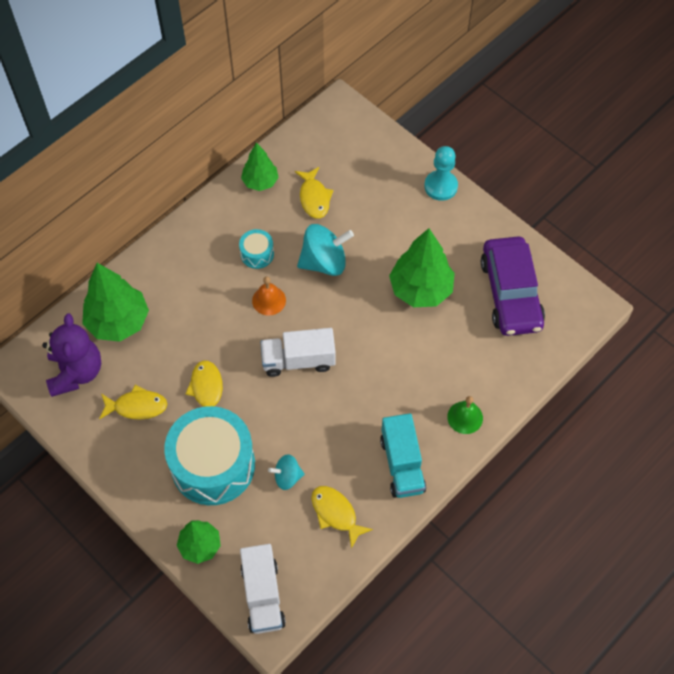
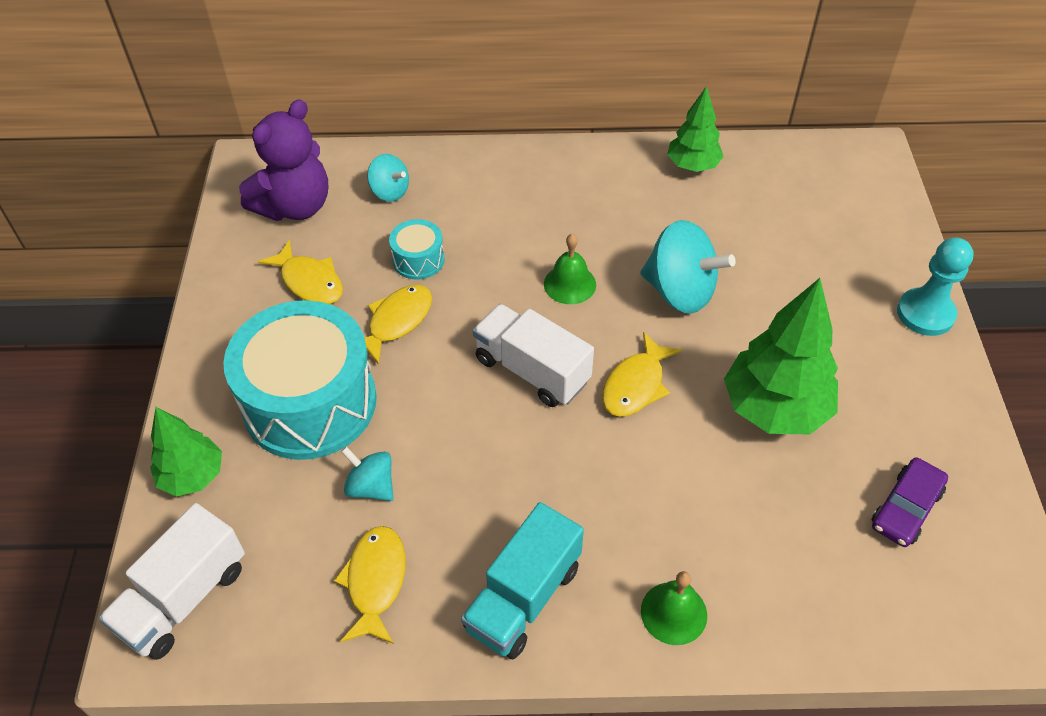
camera: 45 degrees right, 10 degrees down
green tree [82,263,149,342] -> turquoise spinning top [367,154,409,202]
turquoise drum [239,229,274,269] -> turquoise drum moved to [389,219,444,280]
orange bell [252,276,286,316] -> green bell [544,234,596,304]
yellow fish [295,167,333,219] -> yellow fish moved to [602,332,682,417]
purple car [481,236,545,336] -> purple car [872,457,948,547], size x0.50

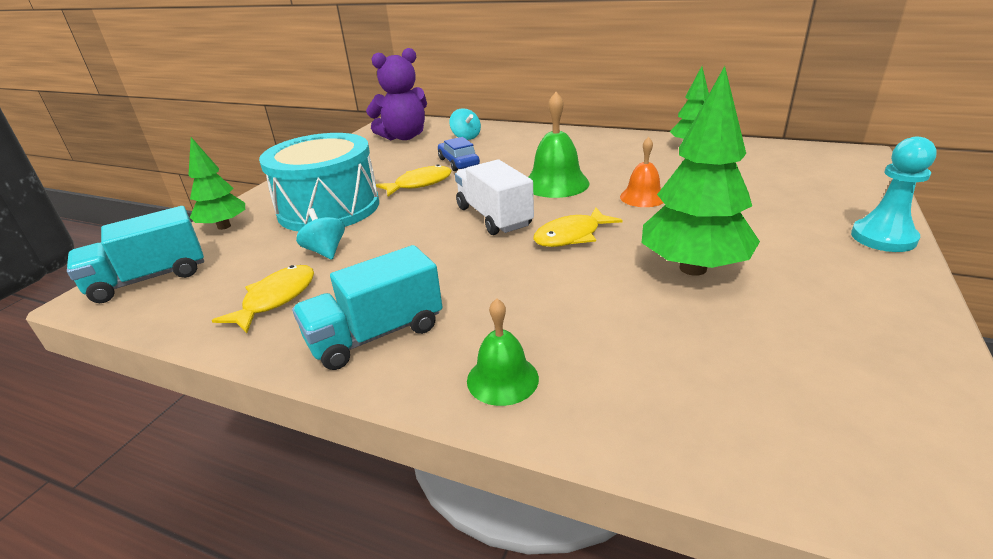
camera: 25 degrees right, 20 degrees down
white truck [99,503,245,660] -> turquoise truck [67,206,204,303]
yellow fish [258,240,343,304] -> none
turquoise drum [389,219,444,280] -> blue car [438,137,480,171]
green bell [544,234,596,304] -> green bell [529,92,589,198], size x1.57
turquoise spinning top [640,220,736,313] -> orange bell [620,137,663,207]
purple car [872,457,948,547] -> none

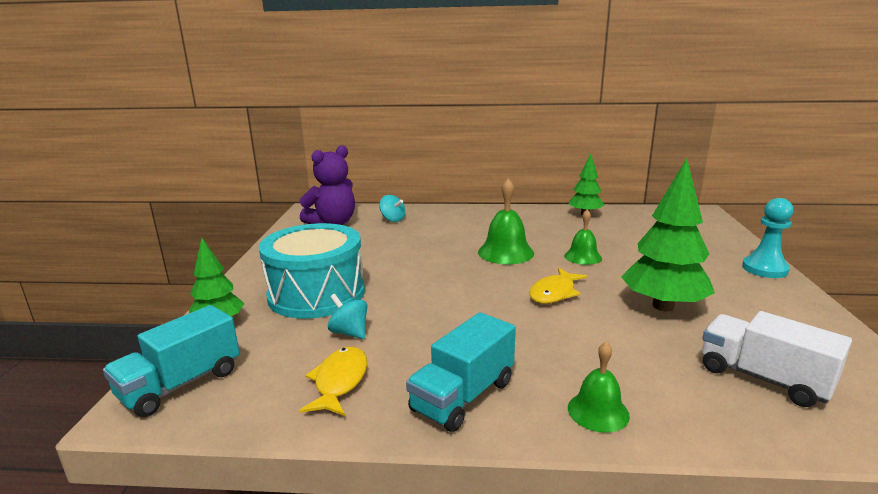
camera: 20 degrees left, 10 degrees down
yellow fish [376,164,452,196] -> none
blue car [438,137,480,171] -> none
white truck [455,160,534,235] -> white truck moved to [702,311,852,407]
orange bell [620,137,663,207] -> green bell [564,210,602,265]

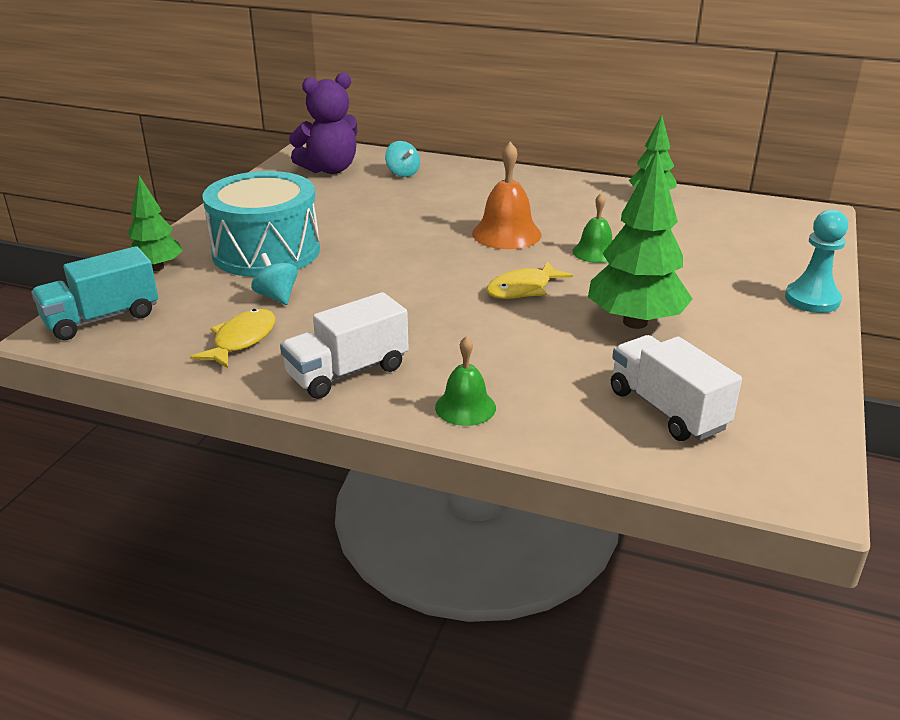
camera: 15 degrees right, 10 degrees up
turquoise truck [406,312,516,432] -> white truck [280,292,409,399]
green bell [478,178,534,264] -> orange bell [472,142,542,249]

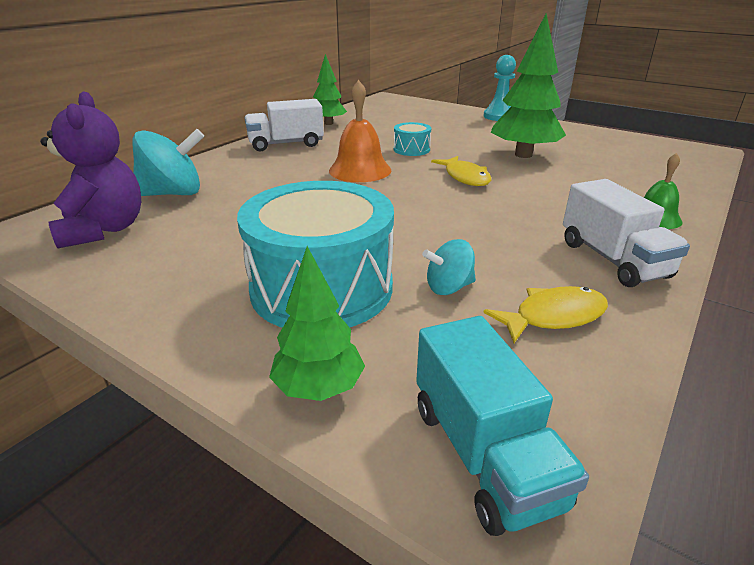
camera: 75 degrees left, 0 degrees up
yellow fish [190,309,275,368] -> yellow fish turned 120 degrees clockwise [484,286,608,343]
turquoise spinning top [385,141,420,177] -> turquoise spinning top [133,129,204,196], size x1.78
green bell [572,193,612,263] -> turquoise drum [394,122,431,156]
white truck [611,335,742,441] -> white truck moved to [244,99,324,151]

